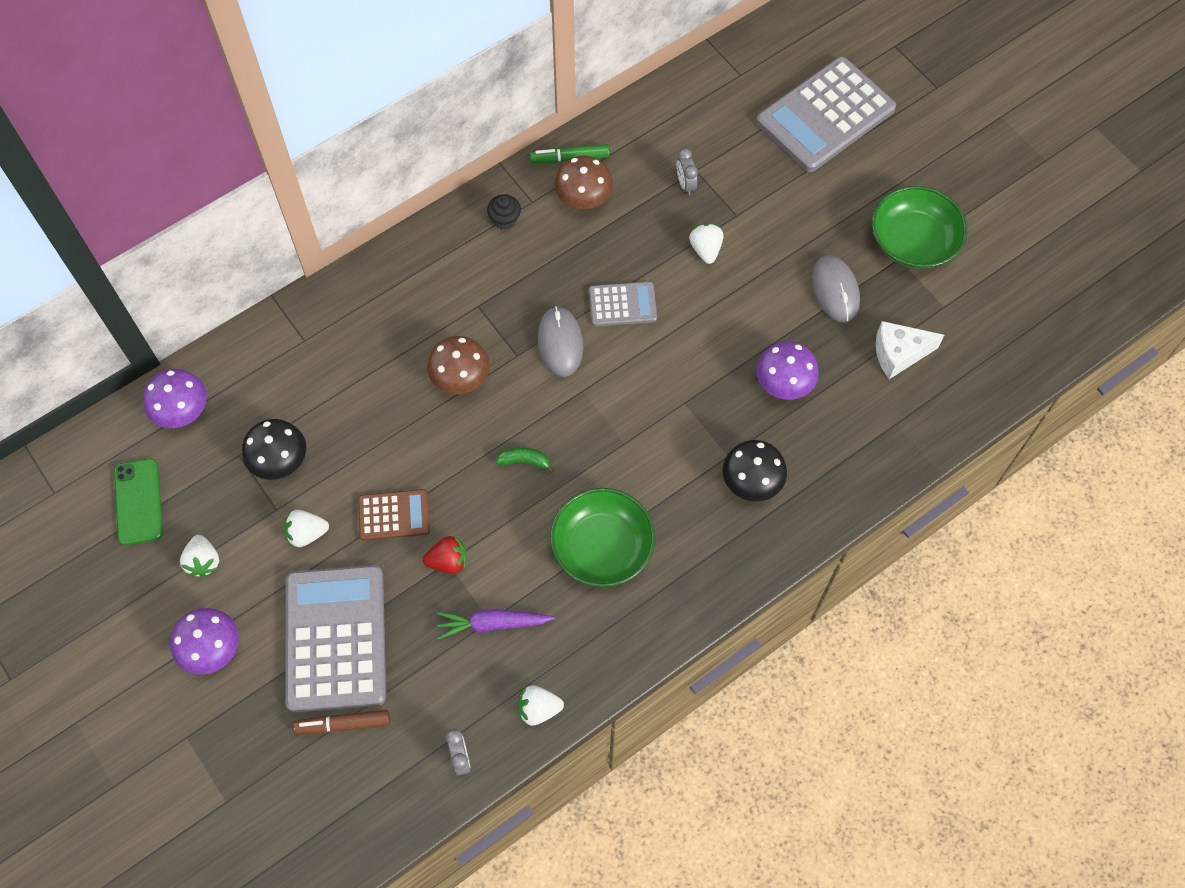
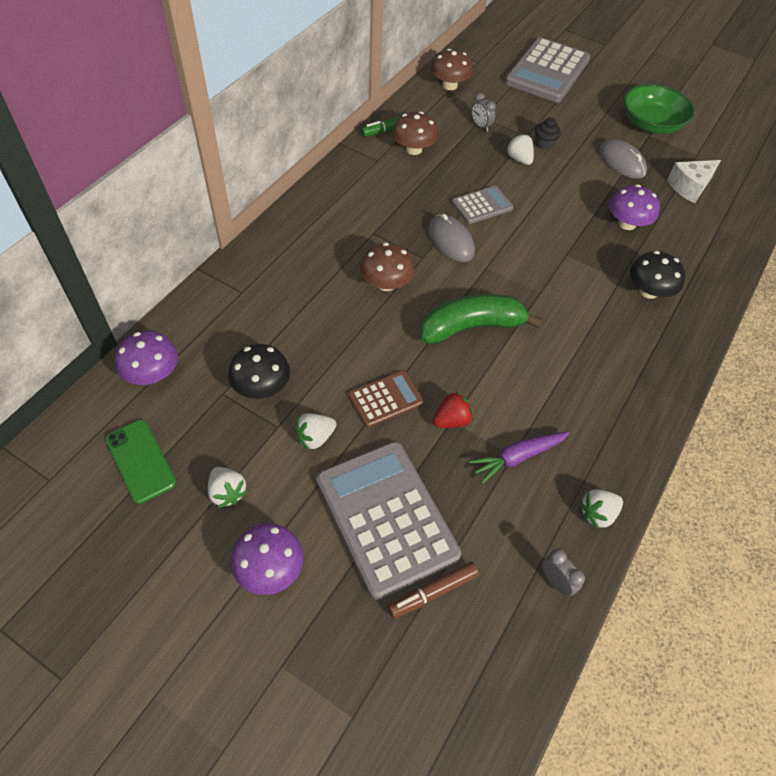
camera: 25 degrees left, 10 degrees down
black cupcake [487,194,521,230] -> black cupcake moved to [535,117,561,150]
green banana [496,447,554,473] -> green banana [420,294,542,344], size x2.38
green bowl [550,488,655,587] -> none
none -> brown mushroom [431,49,473,90]

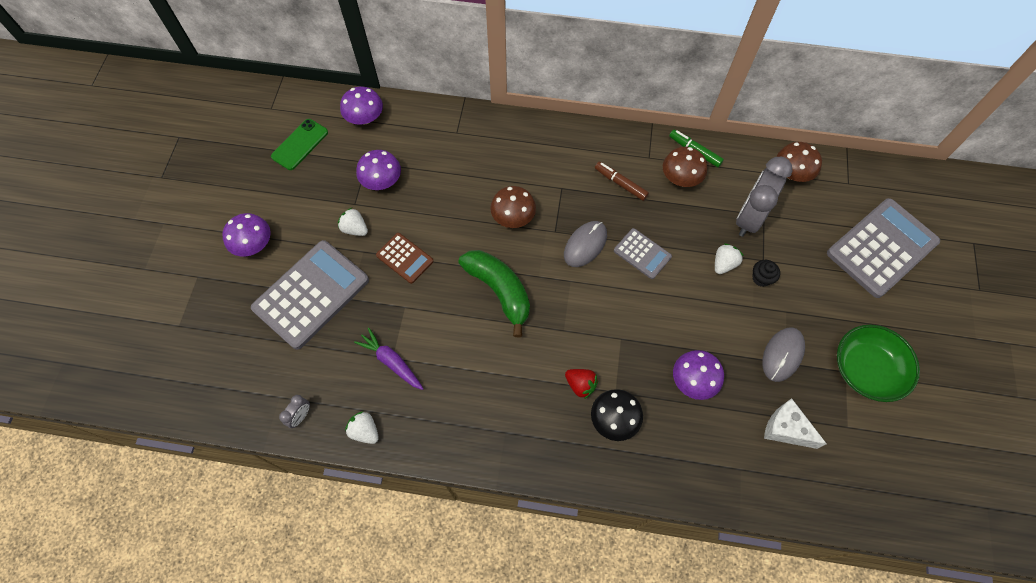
camera: 70 degrees right, 10 degrees up
white strawberry [208,467,248,508] -> none
black mushroom [228,344,290,399] -> purple mushroom [356,150,401,190]
brown marker [388,562,479,619] -> brown marker moved to [595,162,649,201]
red strawberry [433,391,474,428] -> red strawberry moved to [565,369,598,399]
grey clock [472,93,496,132] -> grey clock [736,157,792,237], size x2.29
grey calculator [505,37,590,102] -> grey calculator turned 135 degrees clockwise [827,198,940,298]

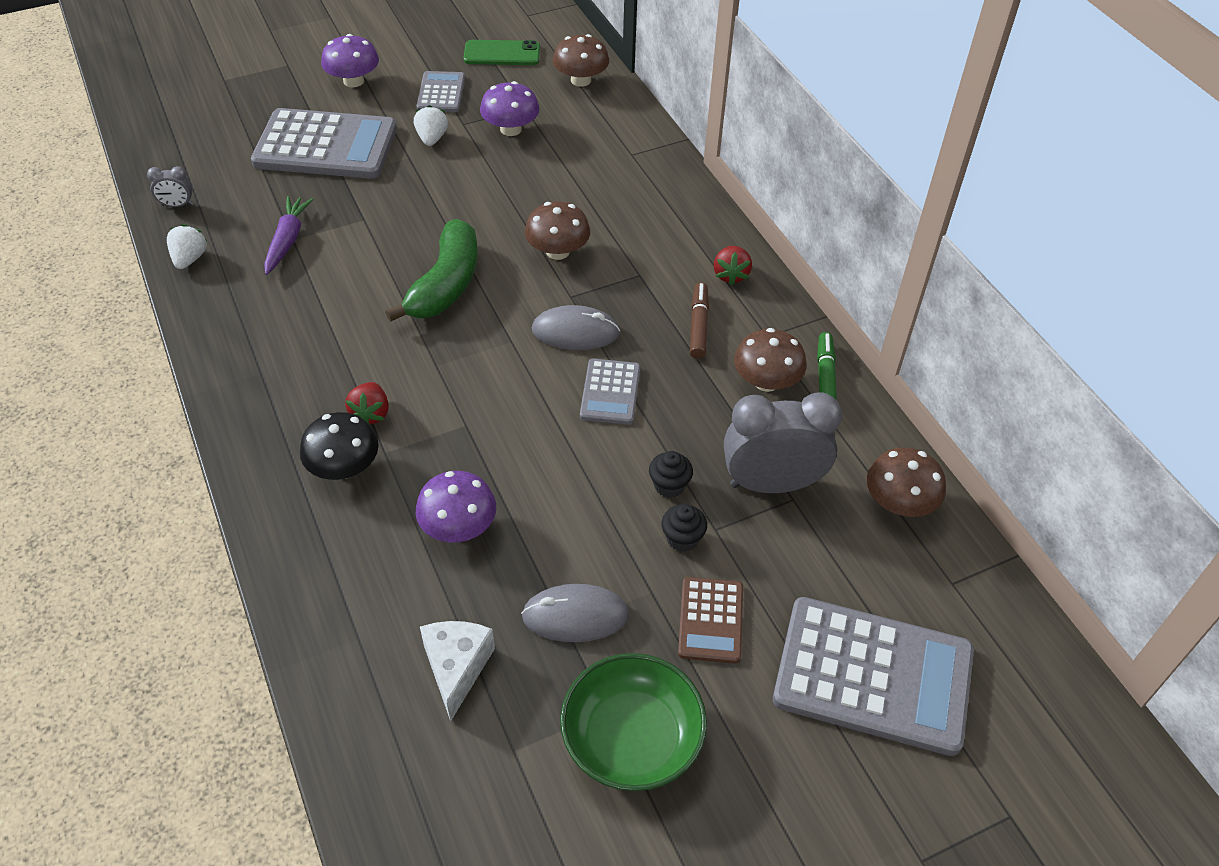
camera: 55 degrees right, 15 degrees down
purple mushroom [340,86,383,125] -> brown mushroom [553,34,609,87]
brown calculator [376,233,433,284] -> brown calculator moved to [678,577,743,664]
white strawberry [715,243,744,274] -> black cupcake [649,451,693,498]
none -> grey calculator [416,71,465,113]
none -> red strawberry [714,246,752,286]

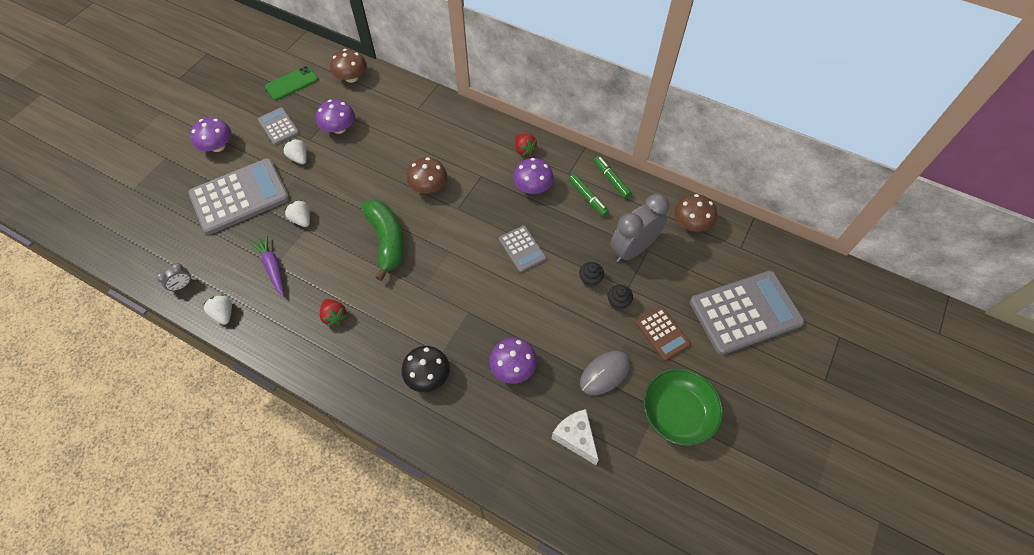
camera: 35 degrees left, 10 degrees up
red strawberry [345,382,389,425] -> red strawberry moved to [320,299,347,327]
grey mouse [532,305,620,350] -> none
brown marker [690,282,709,359] -> purple mushroom [513,158,554,194]
brown mushroom [734,328,806,392] -> green marker [569,174,609,217]
none -> white strawberry [284,200,310,227]

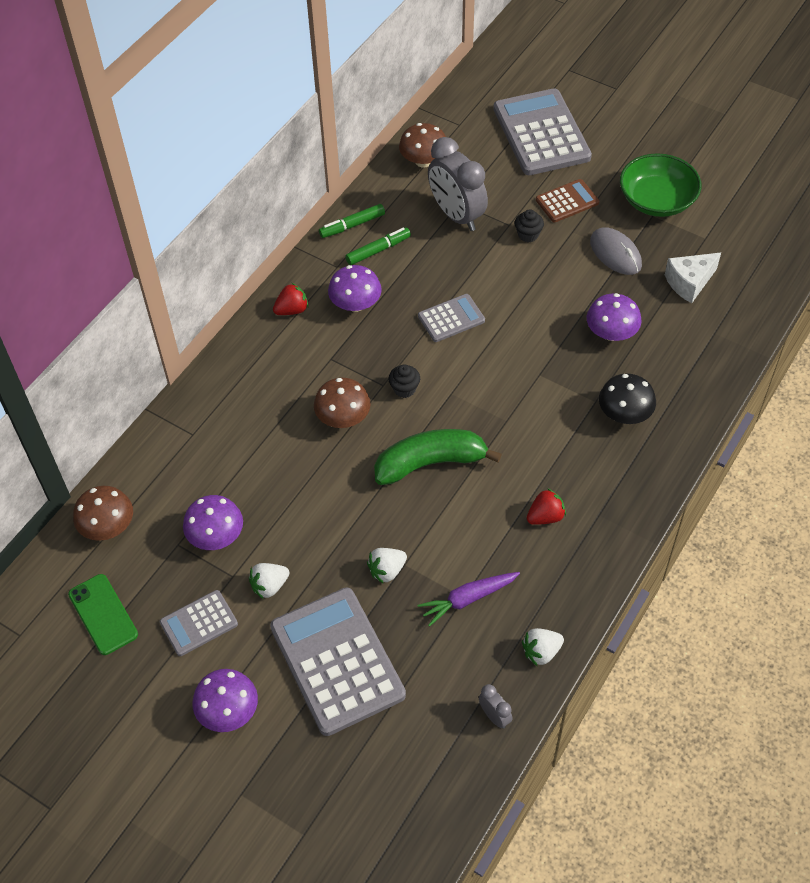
camera: 85 degrees left, 5 degrees down
black cupcake [579,262,604,287] -> black cupcake moved to [388,364,420,398]

